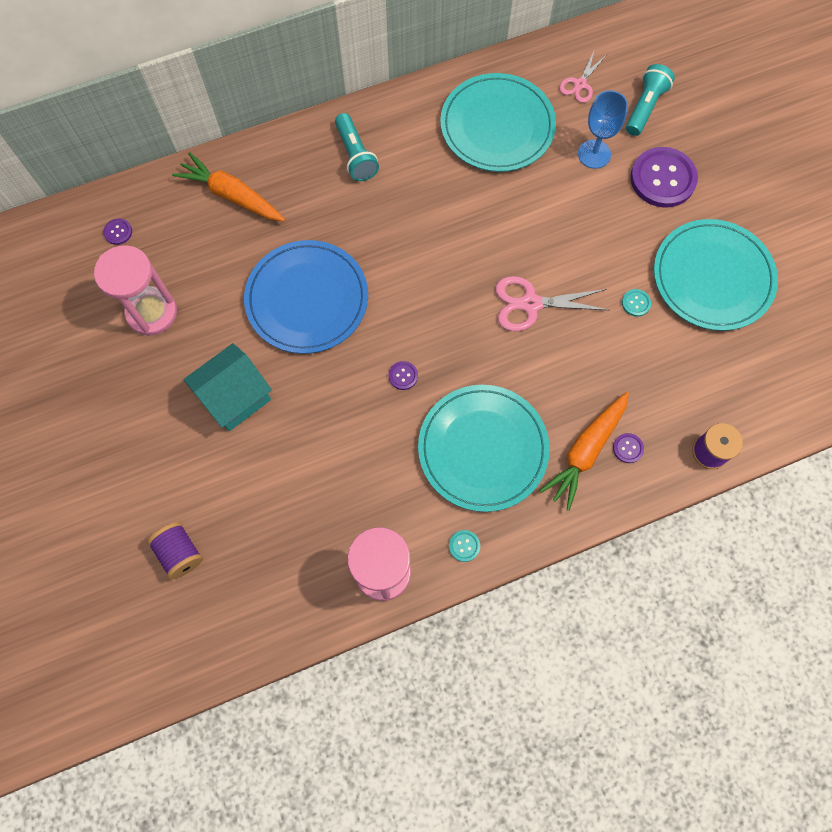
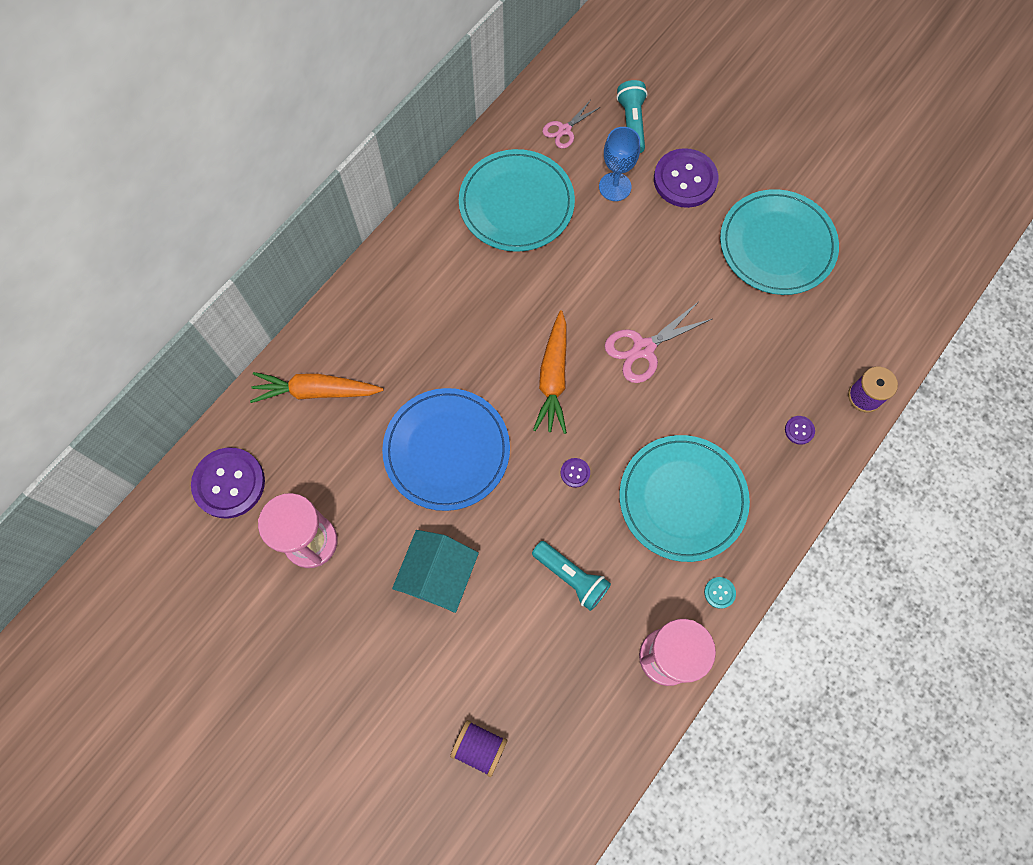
camera: 30 degrees left, 0 degrees up
purple button [103,218,132,245] -> purple button [191,448,265,518], size x2.38
turquoise flashlight [335,113,379,181] -> turquoise flashlight moved to [532,541,611,611]
orange carrot [539,392,629,511] -> orange carrot moved to [533,311,567,434]
pink scissors [559,52,605,103] -> pink scissors turned 45 degrees clockwise [542,101,600,149]
turquoise button [622,289,651,317] -> none

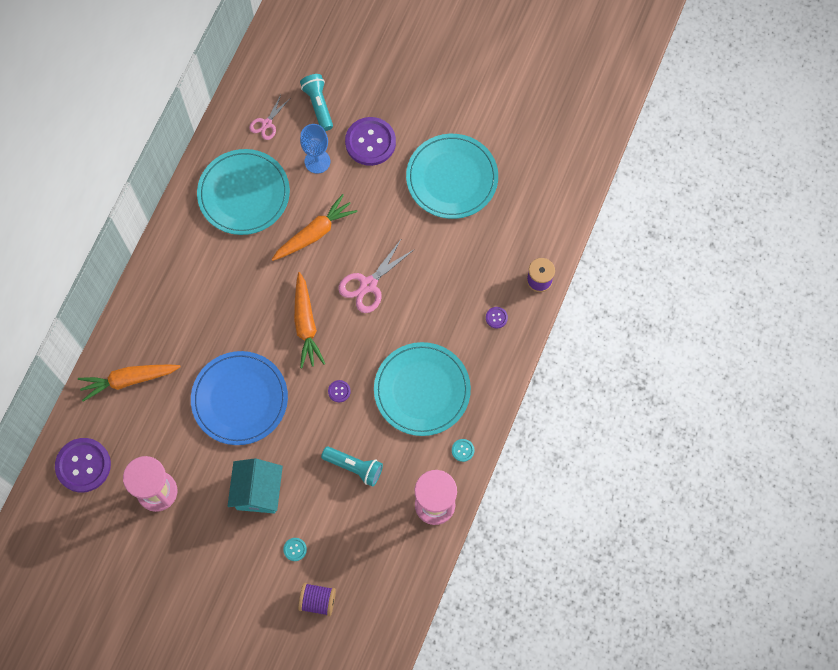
camera: 15 degrees left, 0 degrees up
none -> orange carrot [271,194,358,261]
none -> turquoise button [283,538,307,561]

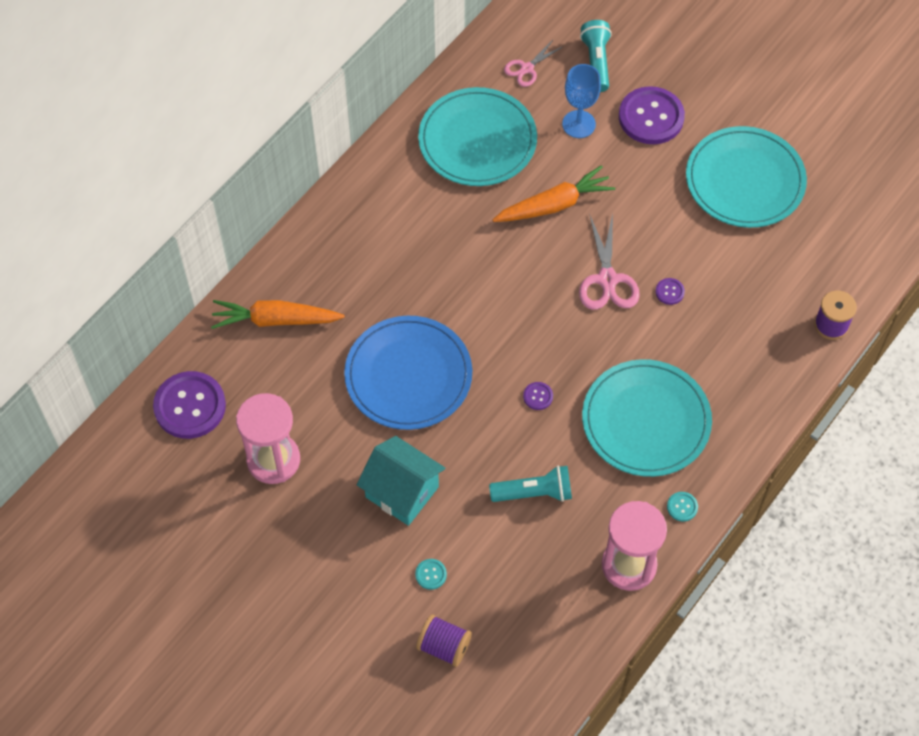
camera: 15 degrees right, 10 degrees down
turquoise house [228,458,283,513] -> turquoise house turned 75 degrees counterclockwise [357,436,445,526]
orange carrot [294,272,325,368] -> none
turquoise flashlight [321,446,383,487] -> turquoise flashlight turned 45 degrees counterclockwise [489,465,572,502]
pink scissors [338,238,415,313] -> pink scissors turned 60 degrees counterclockwise [579,213,640,310]
purple button [486,307,508,329] -> purple button moved to [656,278,685,305]

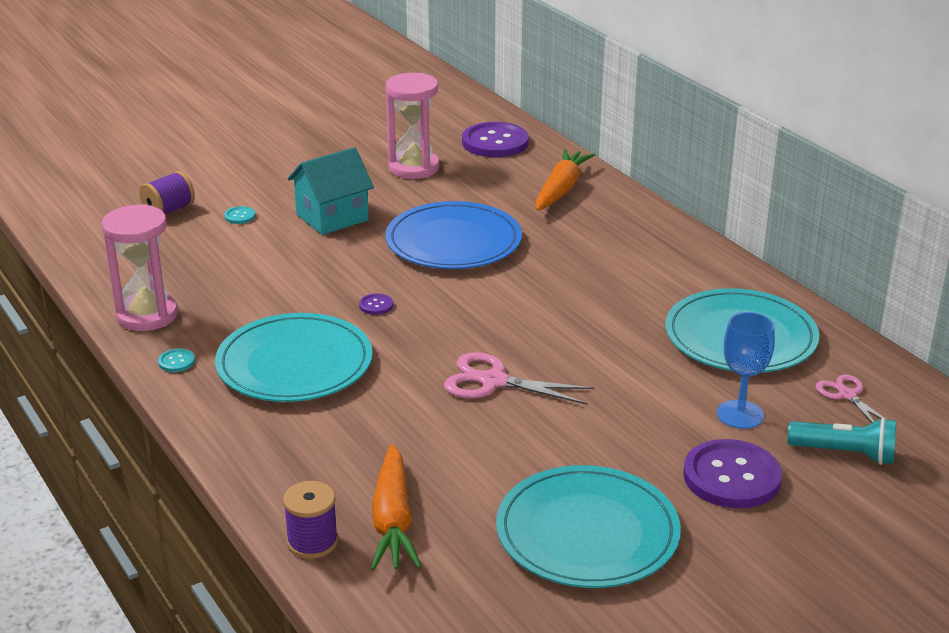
camera: 110 degrees right, 30 degrees down
turquoise flashlight [489,465,572,502] -> none
orange carrot [492,165,615,222] -> orange carrot moved to [371,444,422,571]
purple button [656,278,685,305] -> none

